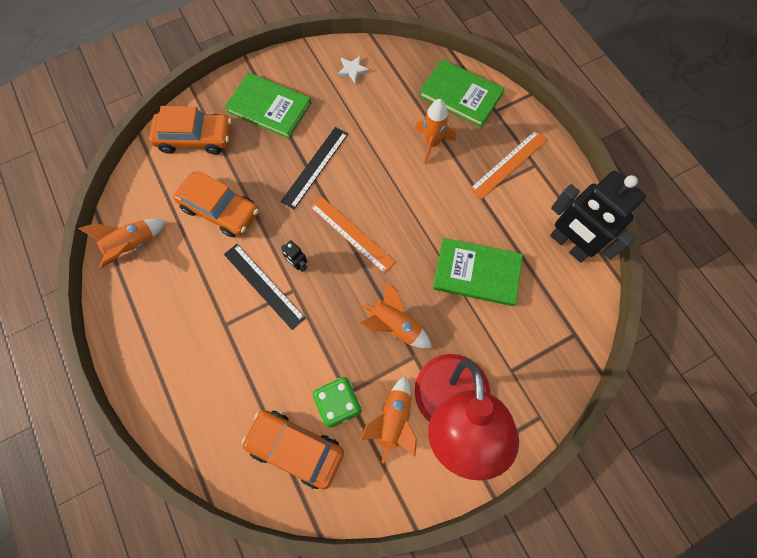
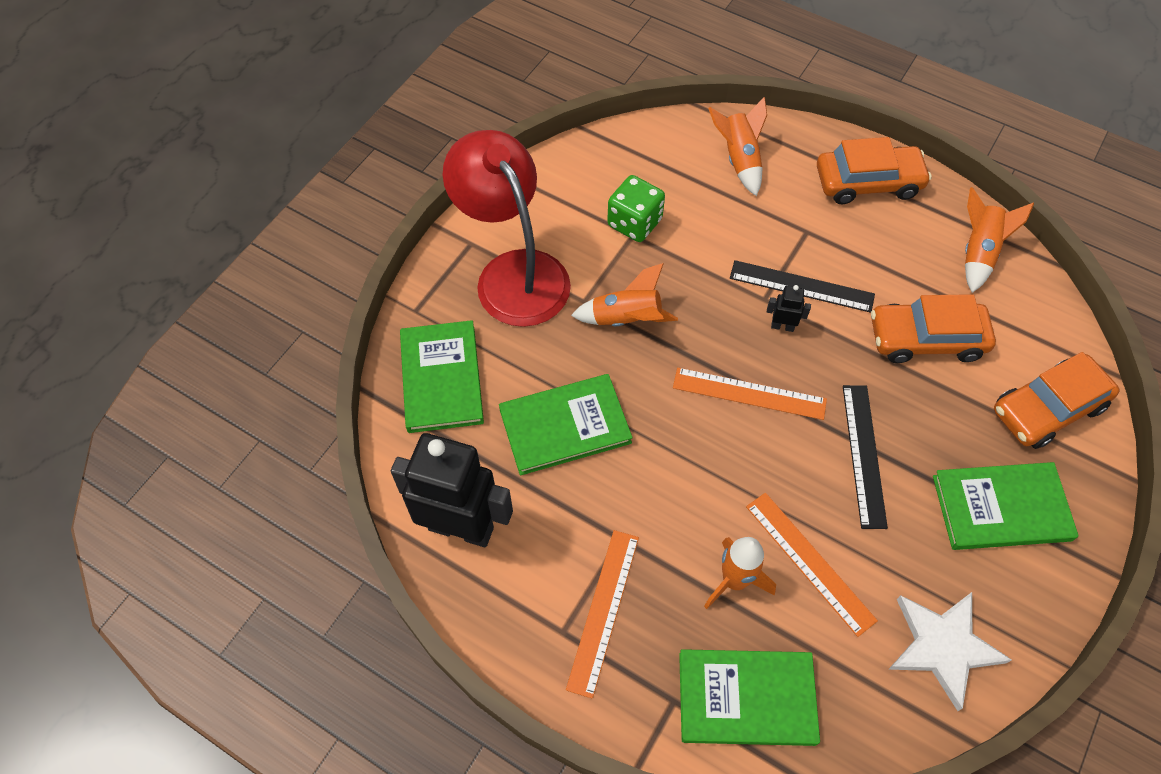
camera: 150 degrees right, 10 degrees down
orange car [242,410,344,490] -> orange car moved to [817,137,932,204]
white star [337,55,370,84] -> white star [888,592,1012,711], size x1.95
orange rocket [360,376,417,463] -> orange rocket moved to [708,97,767,196]
none -> green book [400,320,484,433]
none -> orange ruler [746,493,878,637]

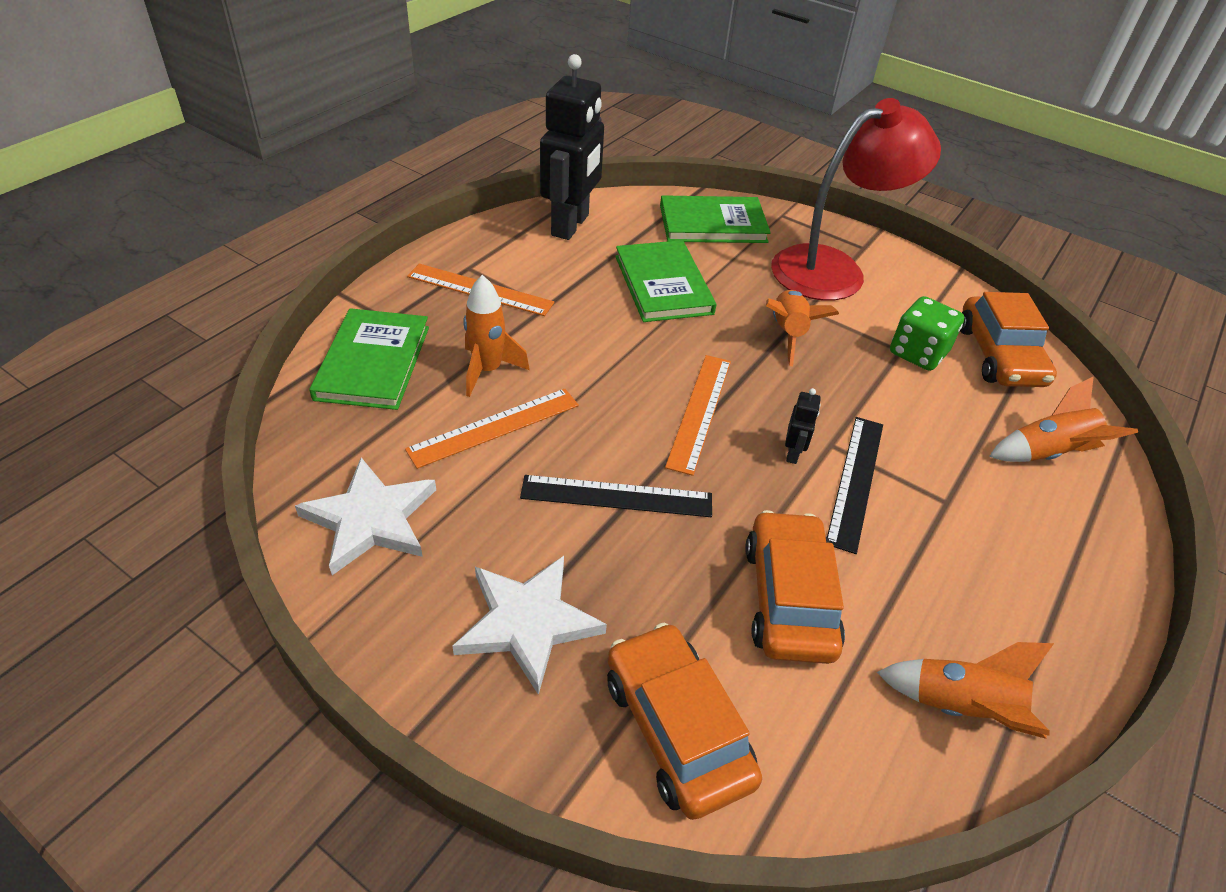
camera: 90 degrees right, 15 degrees down
orange car [817,137,932,204] -> orange car moved to [960,292,1057,387]
green book [933,462,1079,550] -> white star [452,556,607,695]

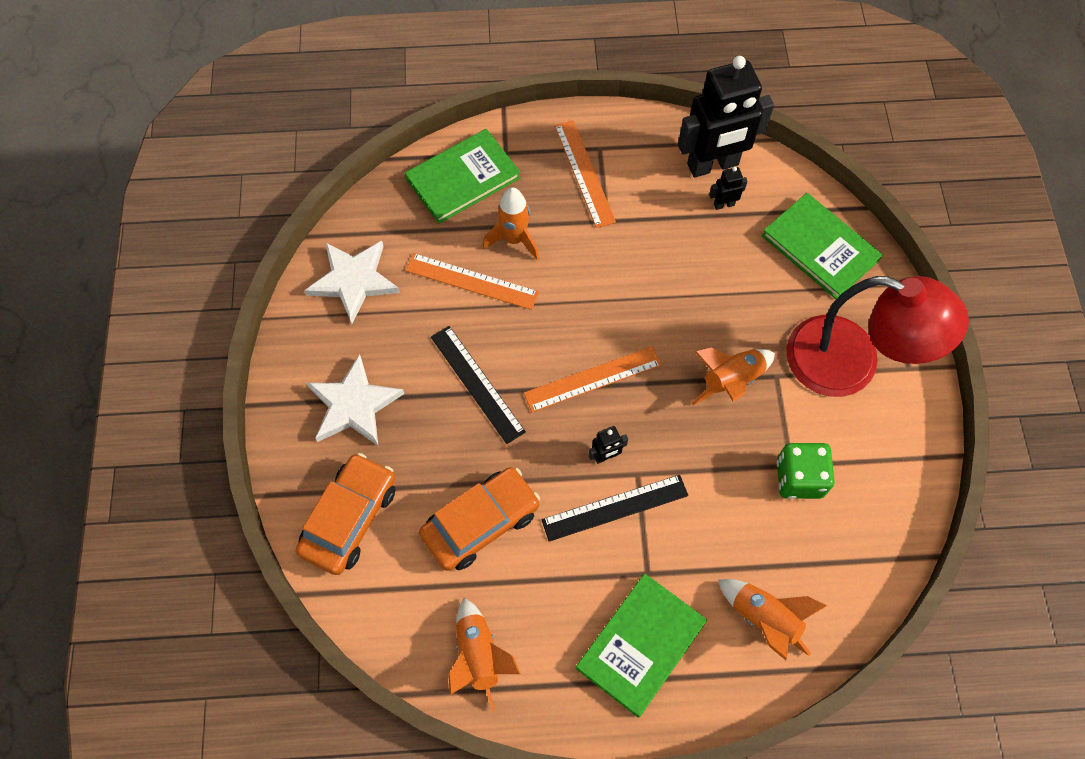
camera: 55 degrees right, 20 degrees up
green book [615,240,716,322] -> green book moved to [576,573,707,717]
orange car [960,292,1057,387] -> none
none -> black robot [709,167,748,210]

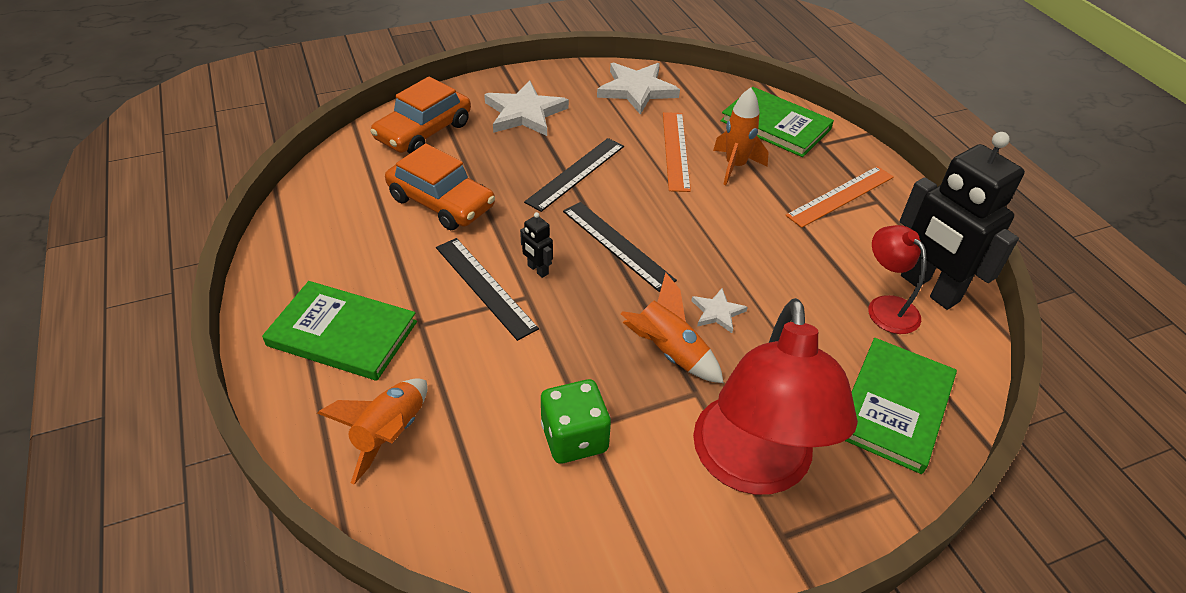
camera: 70 degrees right, 20 degrees down
orange car [296,453,395,575] -> orange car turned 120 degrees clockwise [370,77,471,154]
orange rocket [448,598,521,711] -> none
orange ruler [524,346,662,412] -> black ruler [563,202,677,292]
black robot [709,167,748,210] -> red lamp [868,225,926,334]
none -> white star [691,288,748,333]

